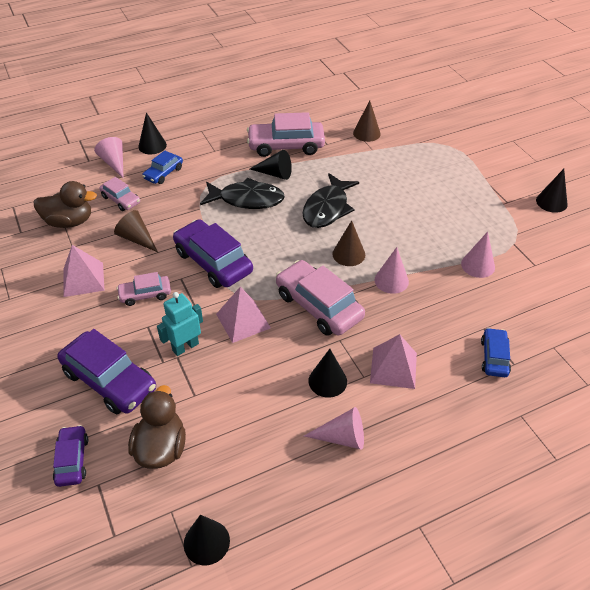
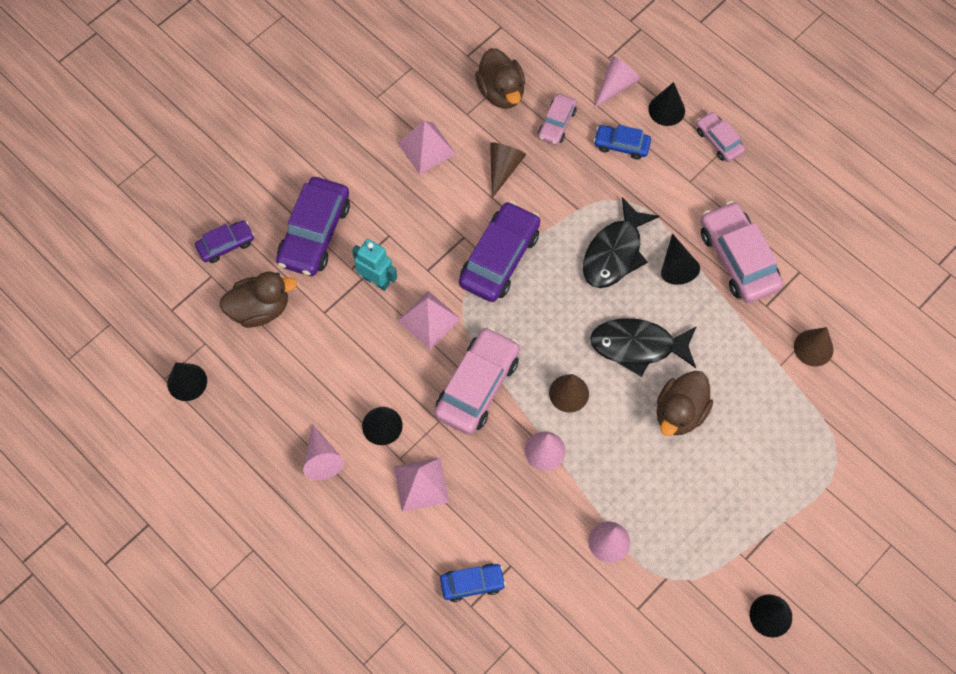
camera: 70 degrees right, 20 degrees up
pink car [117,272,171,306] -> pink car moved to [696,112,745,162]
black fish [200,178,285,209] -> black fish turned 45 degrees clockwise [583,197,659,288]
none -> brown duck [657,371,713,436]

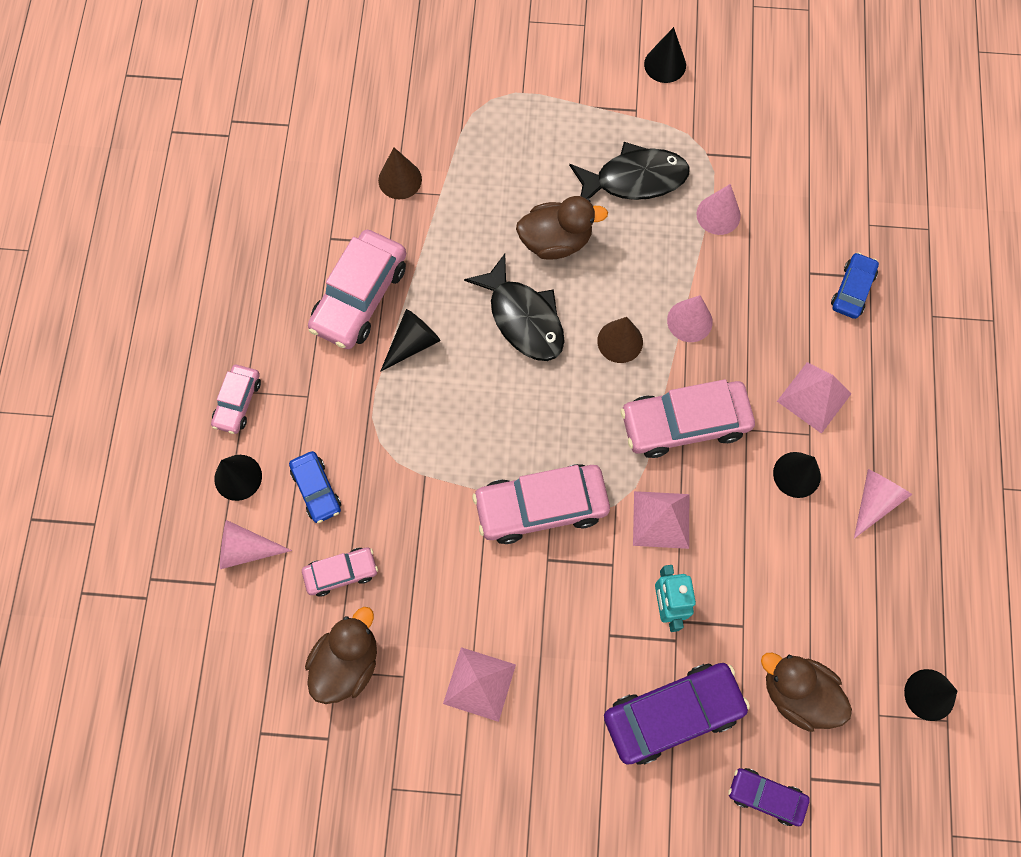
camera: 130 degrees left, 5 degrees up
blue car [440,563,506,602] -> blue car turned 75 degrees clockwise [831,252,879,319]
purple car [459,201,540,302] -> pink car [473,464,610,544]
brown cone [490,142,526,198] -> none
black fish [583,197,659,288] -> black fish moved to [569,142,690,200]

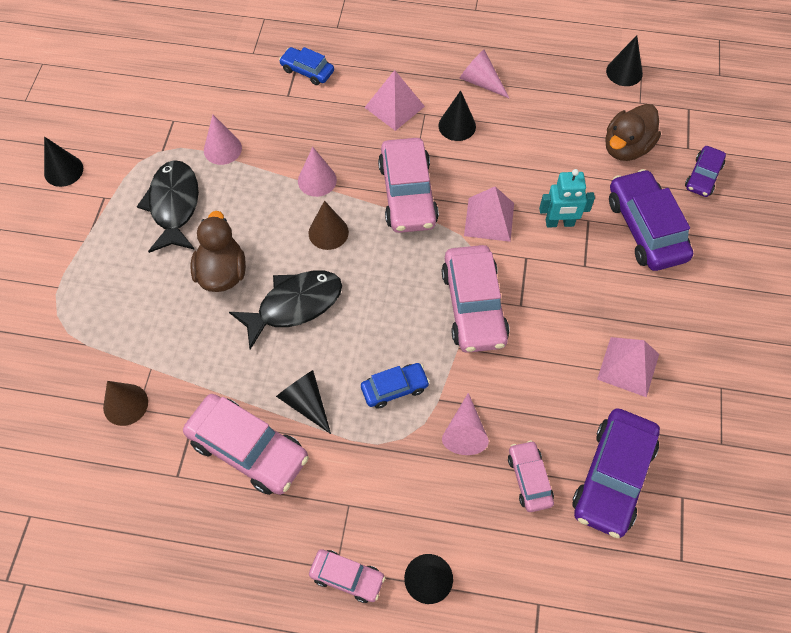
camera: 85 degrees left, 10 degrees down
pink cone [220,520,292,569] -> pink cone moved to [442,393,489,455]
blue car [289,451,341,523] -> blue car moved to [361,363,430,409]
brown duck [305,607,377,704] -> purple car [572,408,660,538]

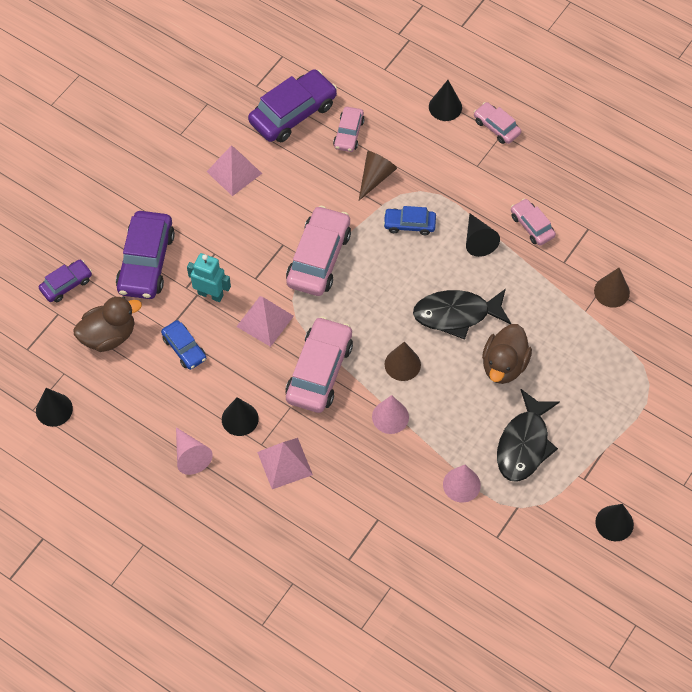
camera: 155 degrees left, 0 degrees up
pink car [183,394,309,495] -> pink car [511,199,556,246], size x0.55
blue car [279,47,334,85] -> blue car moved to [161,320,206,370]
pink cone [442,393,489,455] -> brown cone [359,151,397,201]

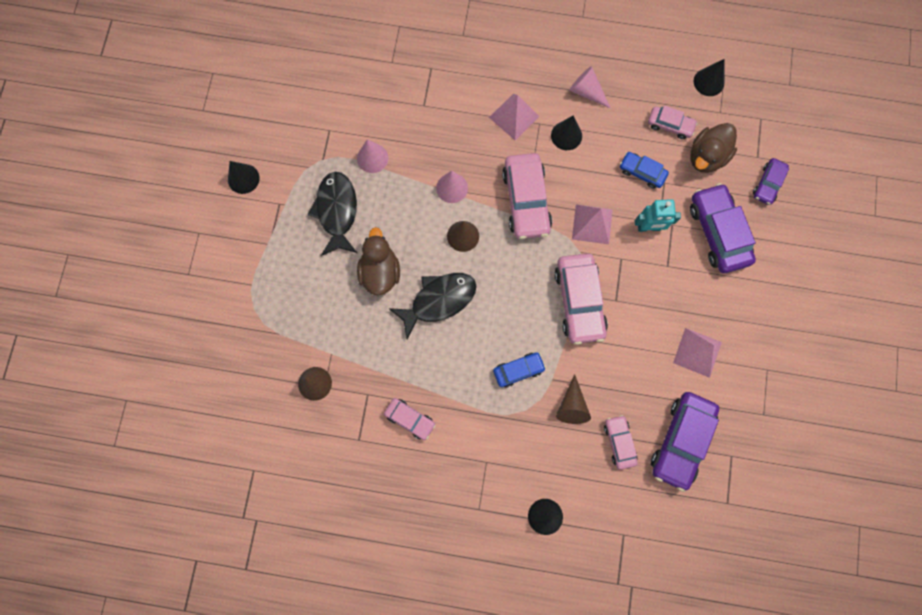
camera: 155 degrees right, 15 degrees up
black cone [466,213,500,257] -> none
pink car [474,102,521,144] -> pink car moved to [648,105,698,139]

